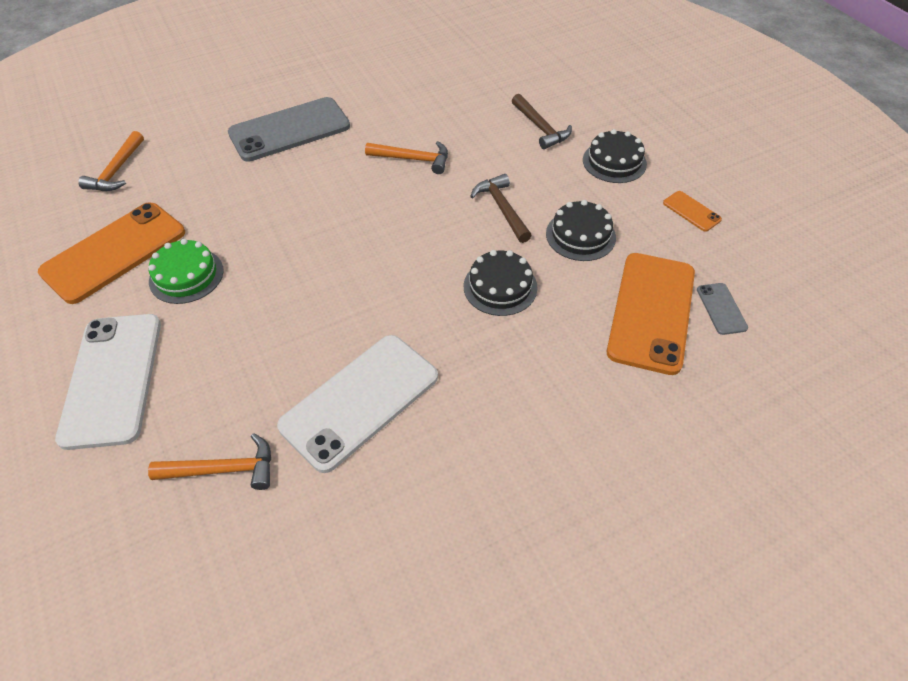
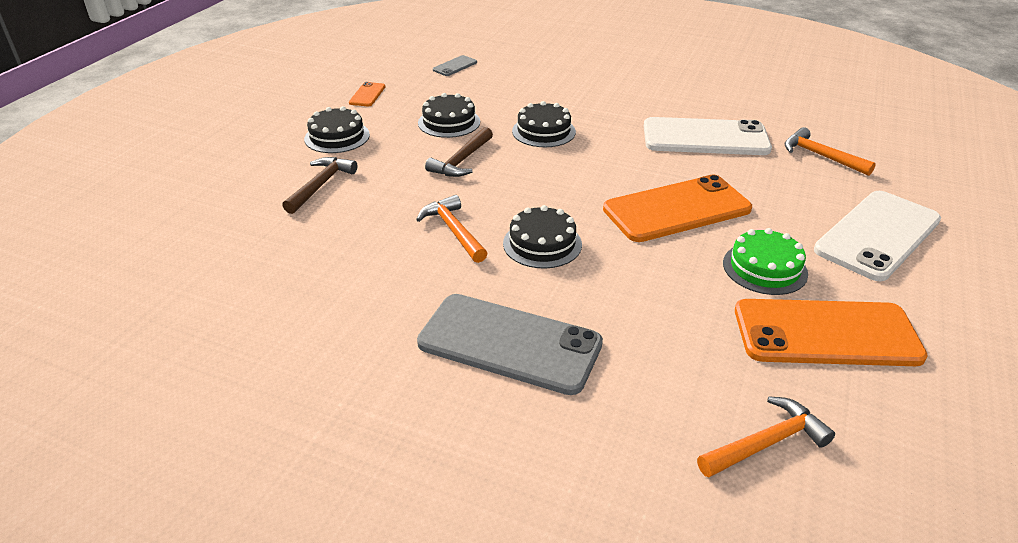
camera: 130 degrees left, 15 degrees down
orange phone [607,253,695,375] -> orange phone moved to [603,175,752,242]
none -> black cake [503,205,582,269]

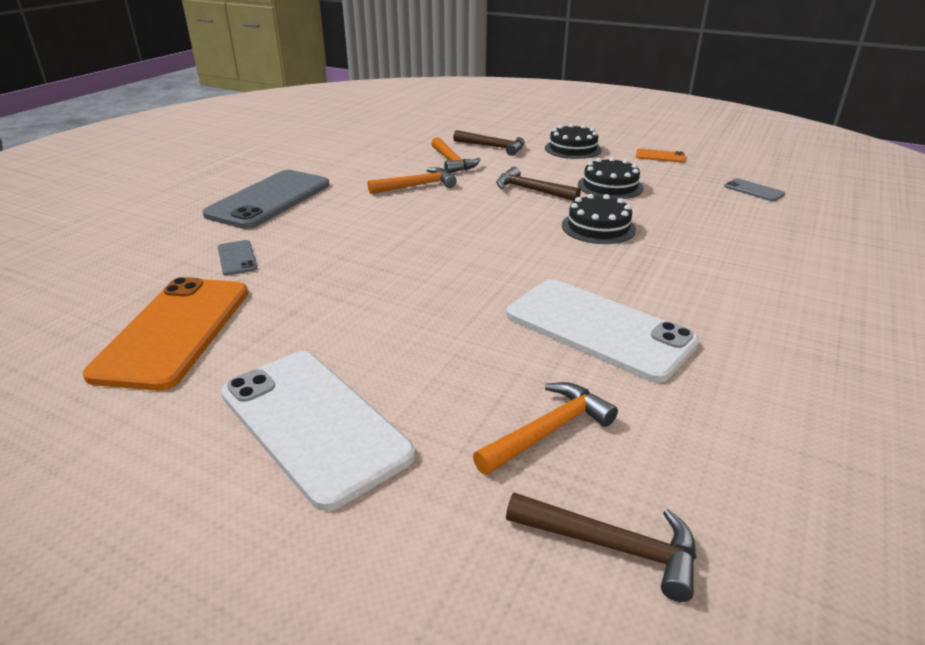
camera: 95 degrees right, 5 degrees down
black cake [503,205,582,269] -> none
orange phone [603,175,752,242] -> none
white phone [644,117,772,155] -> white phone turned 60 degrees counterclockwise [506,279,699,383]
orange hammer [697,396,835,478] -> orange hammer moved to [431,137,481,173]
green cake [723,228,808,295] -> none
none -> grey phone [218,240,257,276]
none -> brown hammer [506,493,697,602]

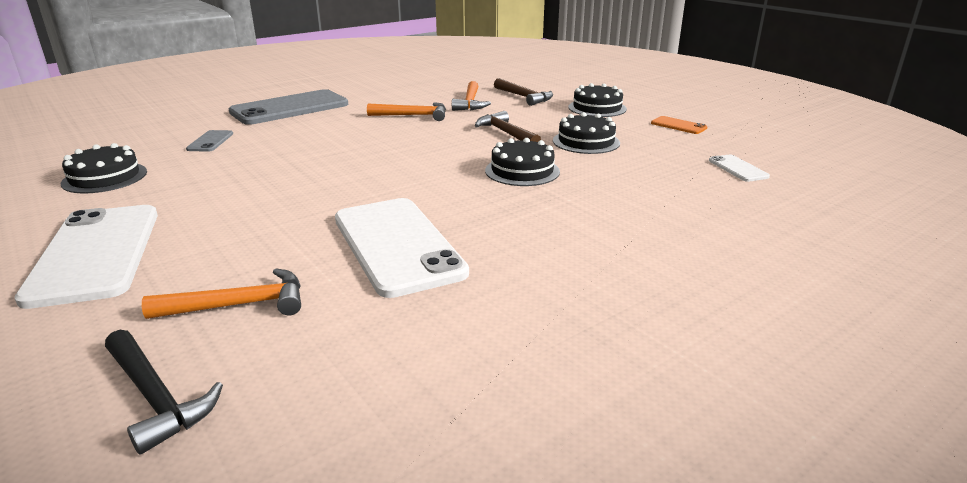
camera: 25 degrees right, 5 degrees down
orange phone [83,277,248,391] -> black cake [61,143,147,193]
brown hammer [506,493,697,602] -> black hammer [105,330,223,455]
grey phone [724,178,785,201] -> white phone [709,155,770,182]

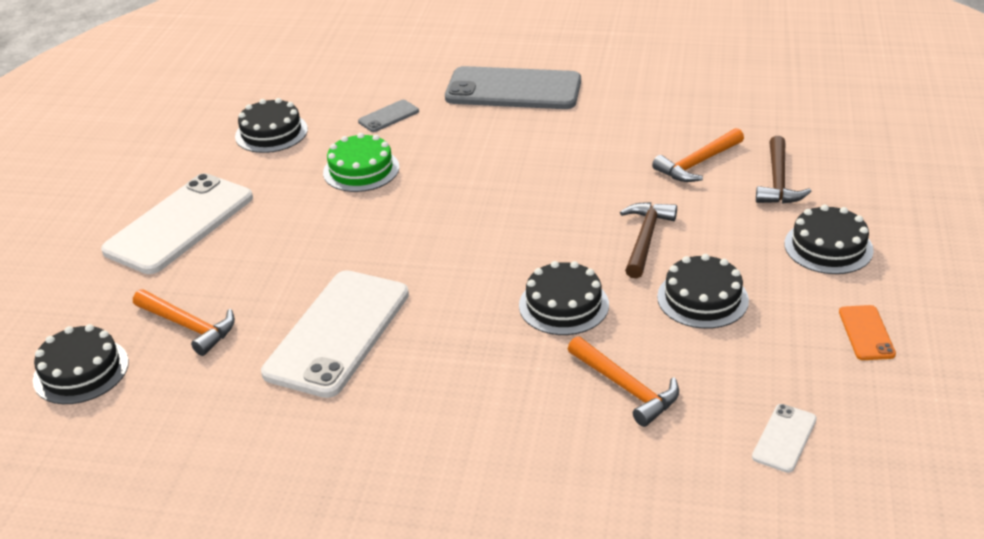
camera: 50 degrees right, 10 degrees up
black hammer [105,330,223,455] -> black cake [33,324,129,404]
orange hammer [367,102,446,121] -> orange hammer moved to [568,336,679,427]
none -> green cake [323,133,399,192]

